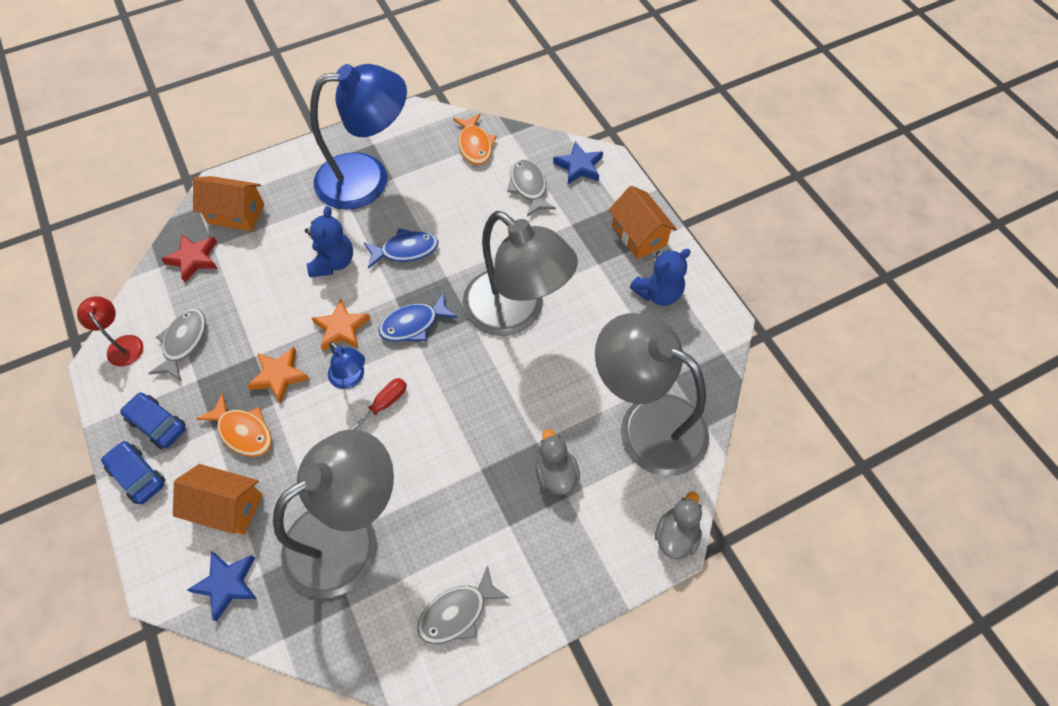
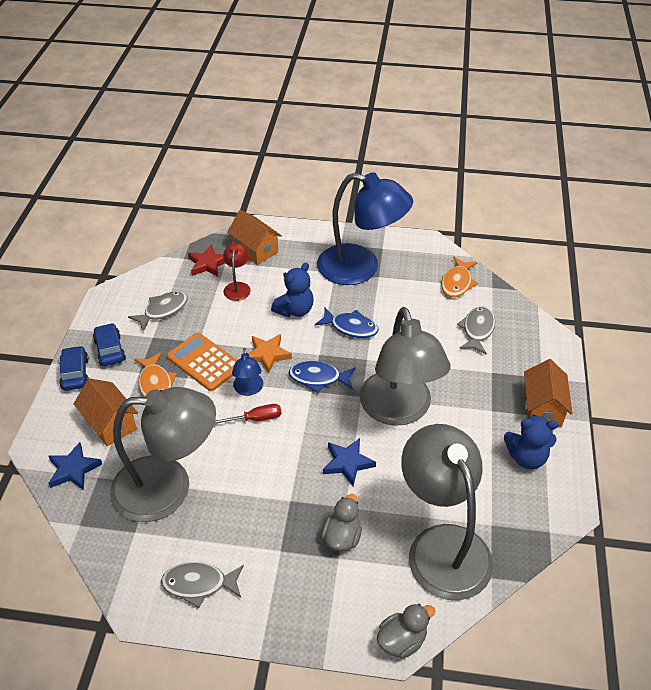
camera: 35 degrees right, 15 degrees down
red lamp [77,296,143,366] -> red lamp moved to [223,243,251,301]
orange star [247,347,309,403] -> orange calculator [167,333,237,391]
blue star [553,141,603,184] -> blue star moved to [323,438,376,486]

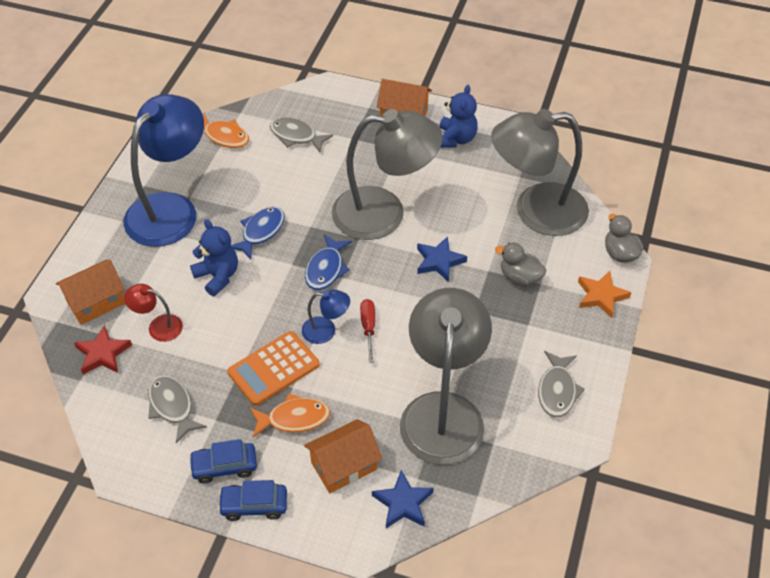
camera: 80 degrees left, 5 degrees up
orange star [248,334,292,373] -> orange star moved to [578,271,631,318]

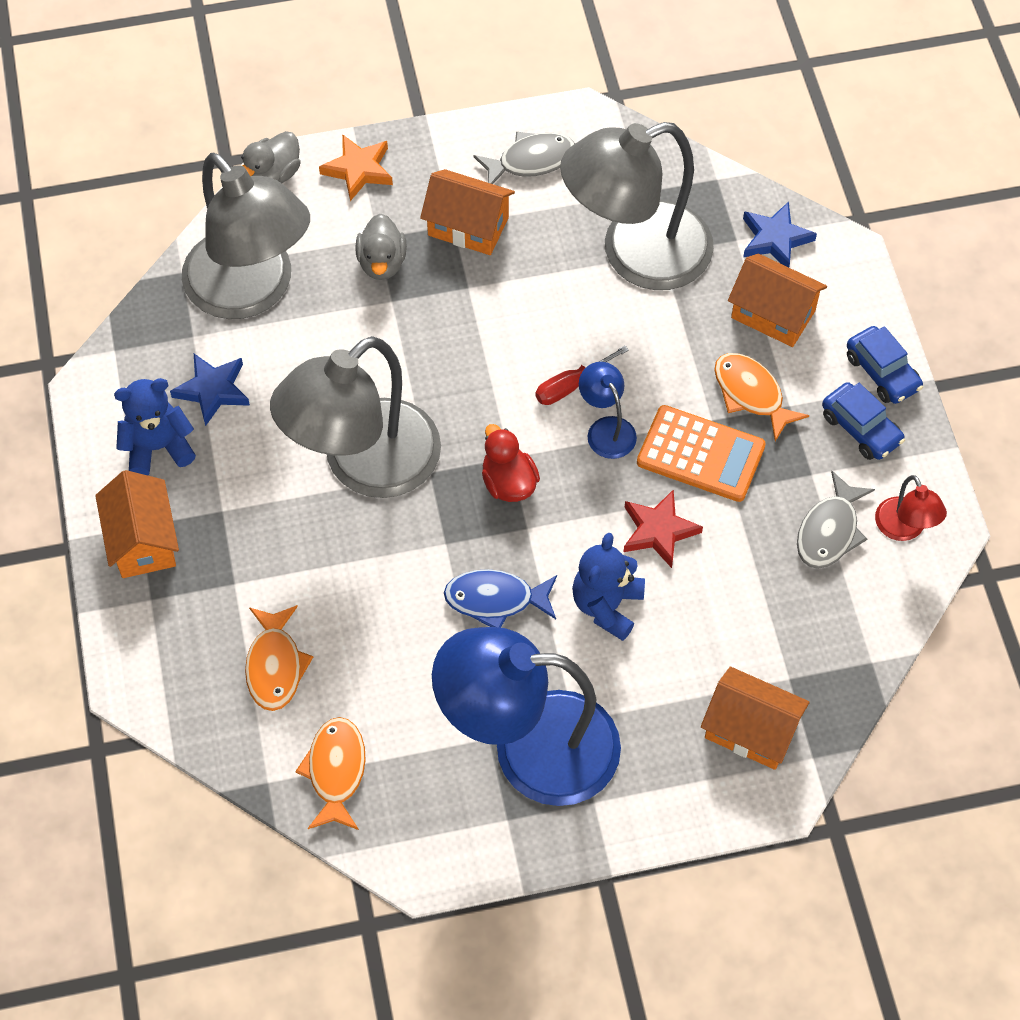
camera: 120 degrees left, 10 degrees up
red star [74,325,132,375] -> red star moved to [624,489,703,568]
red lamp [124,284,183,342] -> red lamp moved to [875,475,947,541]
grey fish [270,117,333,153] -> orange fish [245,605,313,711]
blue fish [305,234,352,290] -> red duck [482,424,540,502]
grey lamp [332,109,443,240] -> grey lamp turned 105 degrees counterclockwise [270,336,441,498]
blue star [417,236,467,282] -> blue star moved to [170,354,250,426]
none -> orange house [420,169,515,255]

